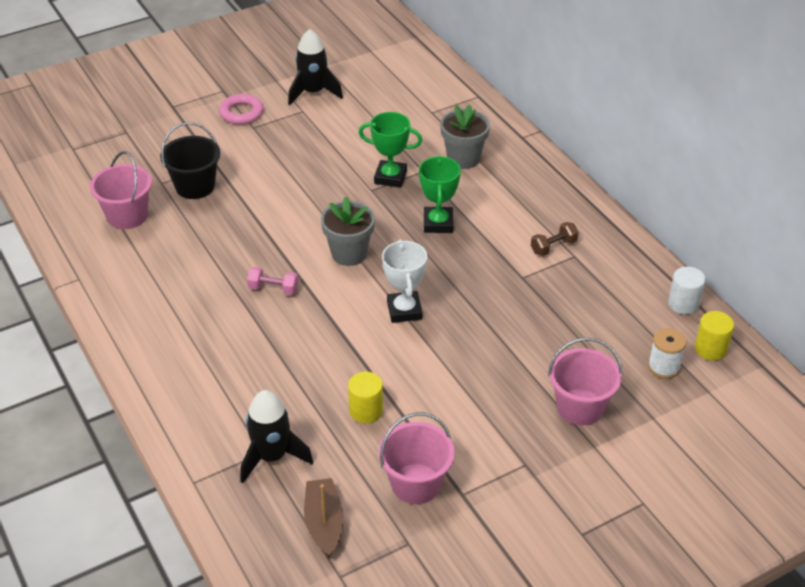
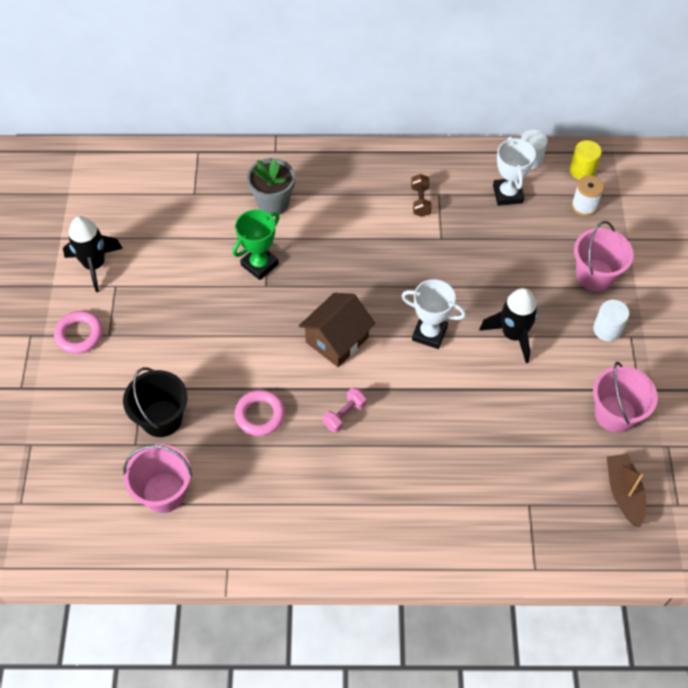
camera: 60 degrees left, 15 degrees up
black rocket [241,390,313,483] -> black rocket moved to [479,288,538,363]
brown boat [304,478,344,558] -> brown boat turned 60 degrees clockwise [607,454,646,527]
grey flower pot [321,197,375,266] -> brown house [299,293,375,367]
yellow cylinder [348,372,383,423] -> none
green trophy [419,156,461,233] -> none
none -> pink ring [235,390,285,436]
none -> white trophy [493,136,536,206]
none -> white cylinder [593,300,629,341]

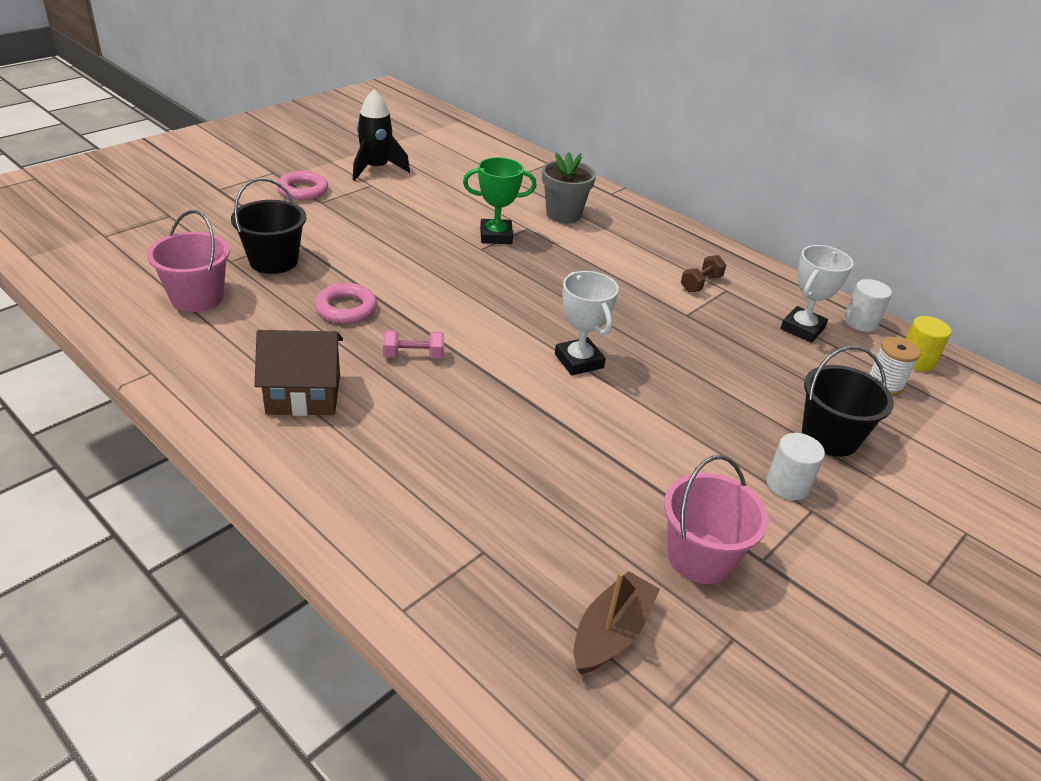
camera: 40 degrees right, 20 degrees down
brown house [299,293,375,367] -> brown house moved to [255,330,343,416]
black rocket [479,288,538,363] -> none
pink bucket [574,221,634,291] -> black bucket [802,346,894,457]

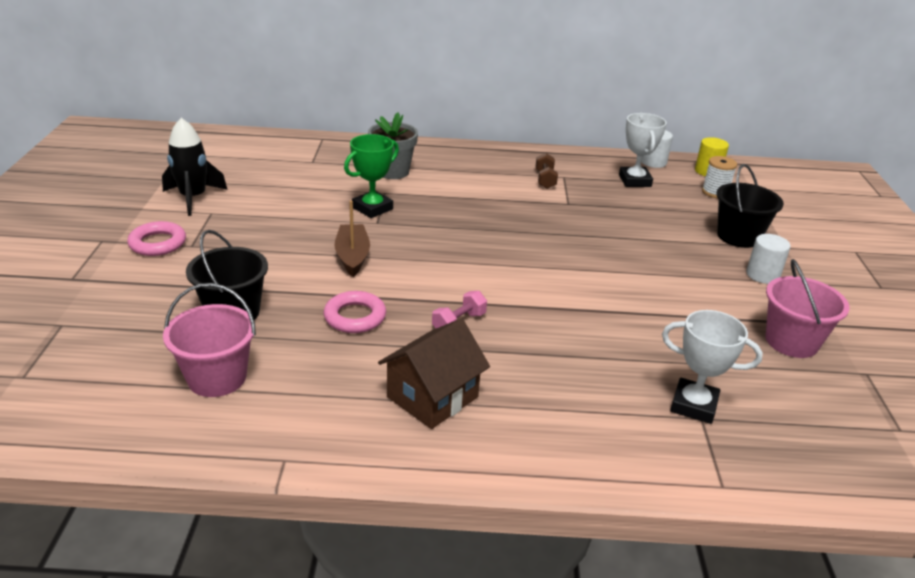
camera: 40 degrees left, 5 degrees down
white trophy [555,271,619,375] -> white trophy moved to [662,310,763,424]
brown boat [574,571,660,674] -> brown boat moved to [335,200,370,277]

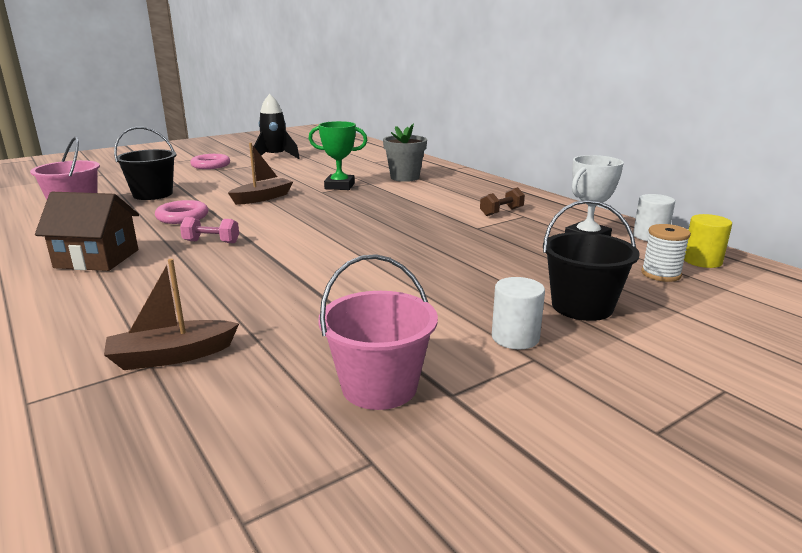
camera: 55 degrees right, 10 degrees down
white trophy [662,310,763,424] -> brown boat [104,259,239,370]

